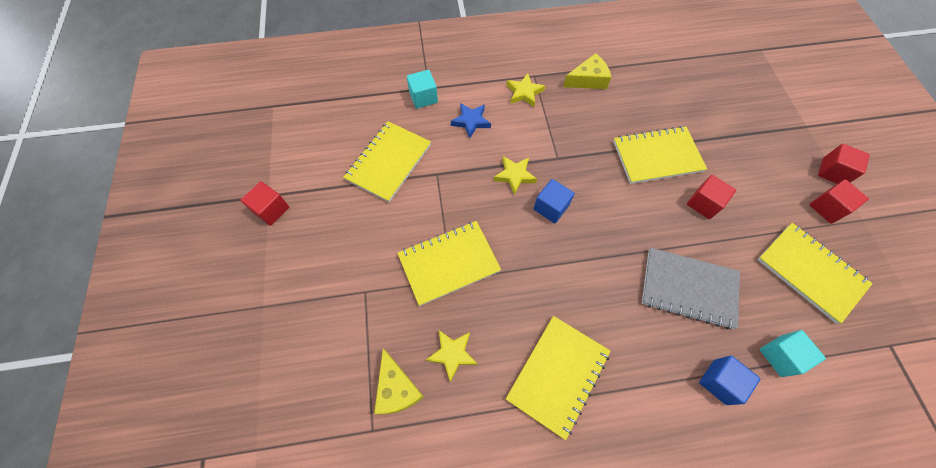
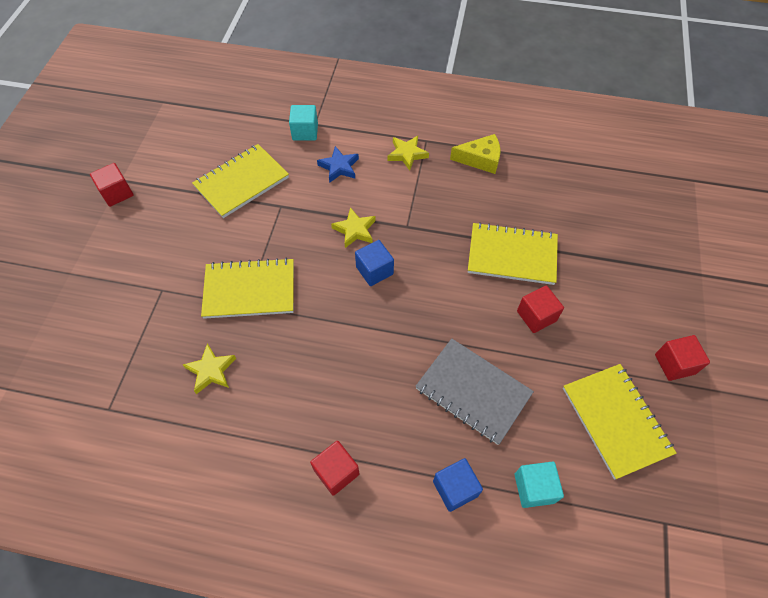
camera: 20 degrees right, 5 degrees down
yellow cheese [374,349,424,414] -> none
yellow notebook [506,316,610,440] -> none
red cube [818,144,870,184] -> red cube moved to [310,441,360,496]

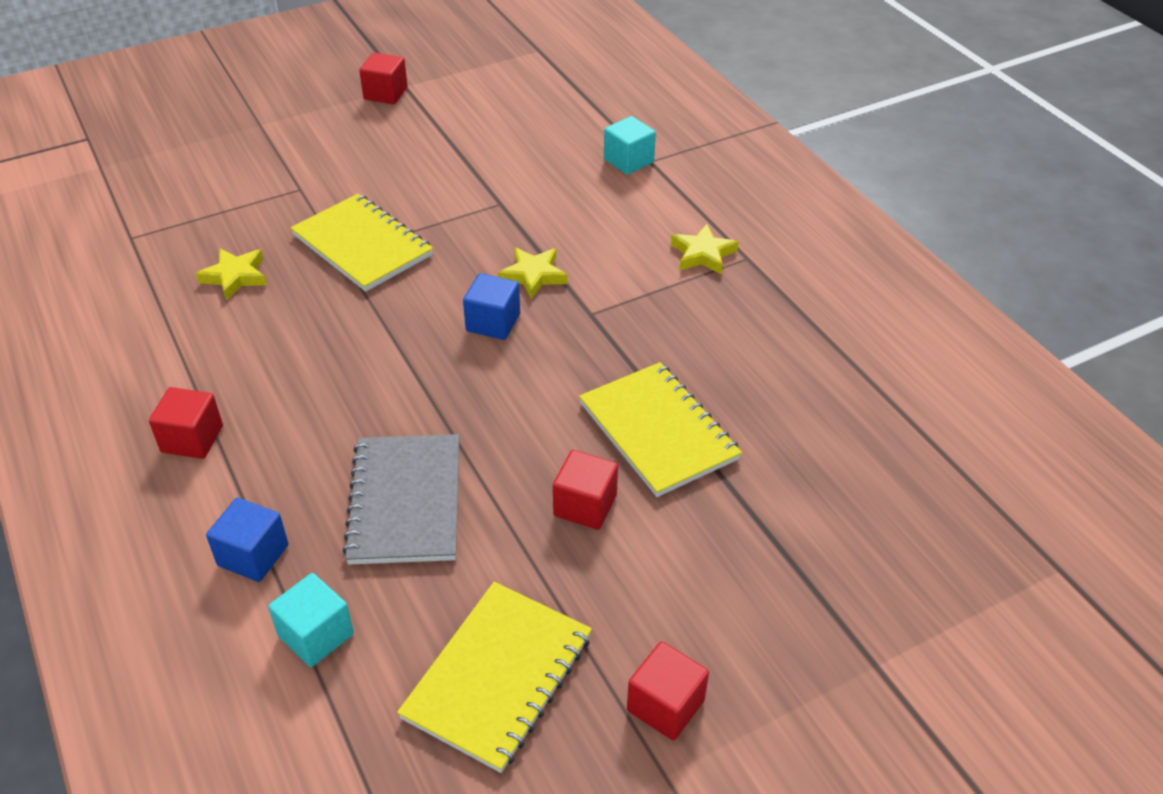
camera: 50 degrees right, 15 degrees down
yellow notebook [192,144,289,218] -> none
blue star [317,146,359,183] -> none
yellow cheese [450,134,501,174] -> none

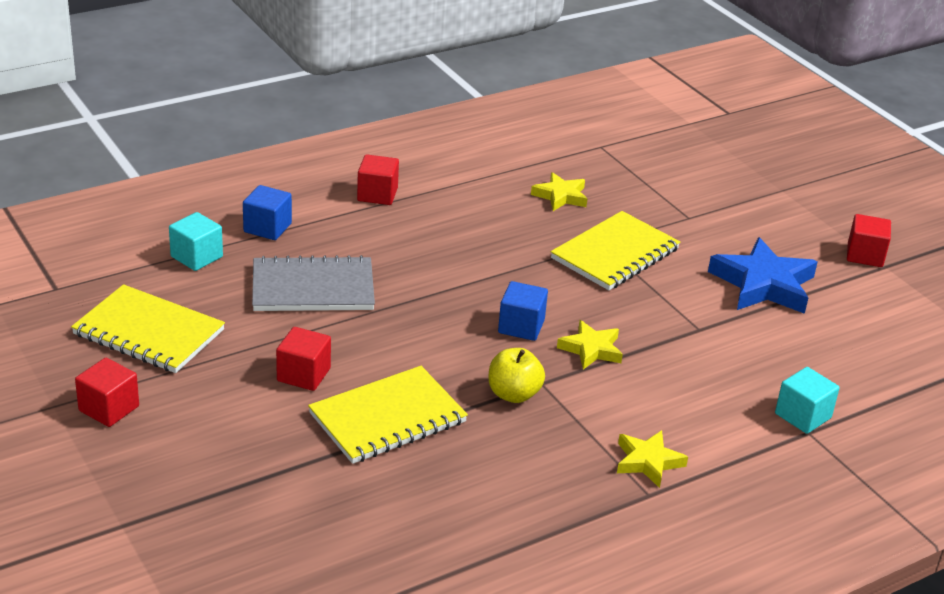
camera: 85 degrees right, 10 degrees down
none -> yellow apple [488,348,545,403]
none -> blue star [708,237,817,314]

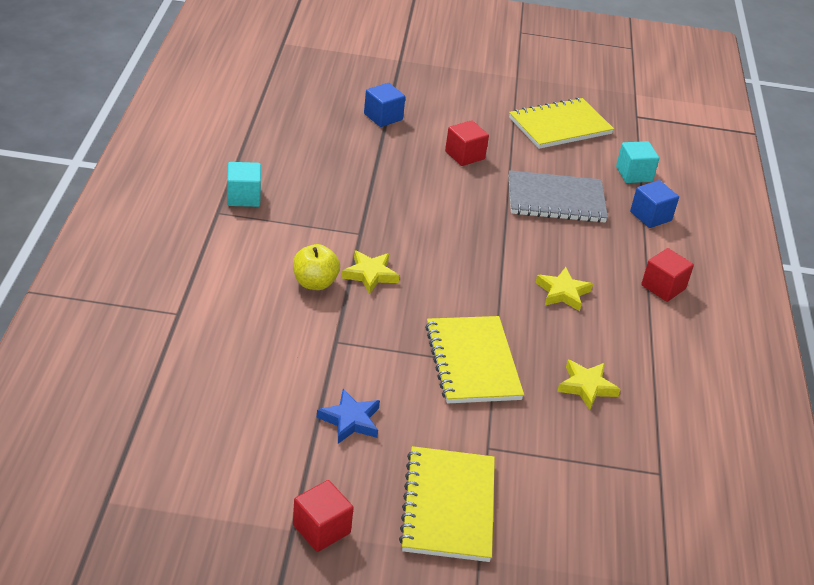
camera: 125 degrees right, 5 degrees up
red cube [75,358,139,427] -> none
grey notebook [252,255,375,311] -> grey notebook turned 60 degrees clockwise [509,170,608,223]
yellow notebook [308,366,468,464] -> yellow notebook moved to [399,446,495,562]
yellow apple [488,348,545,403] -> yellow apple moved to [293,244,340,290]
blue cube [498,281,548,341] -> blue cube moved to [364,83,405,127]
yellow star [617,430,688,488] -> yellow star moved to [535,267,593,311]
blue star [708,237,817,314] -> blue star [317,389,380,444], size x0.57
turquoise cube [775,367,840,434] -> turquoise cube moved to [227,162,261,207]

